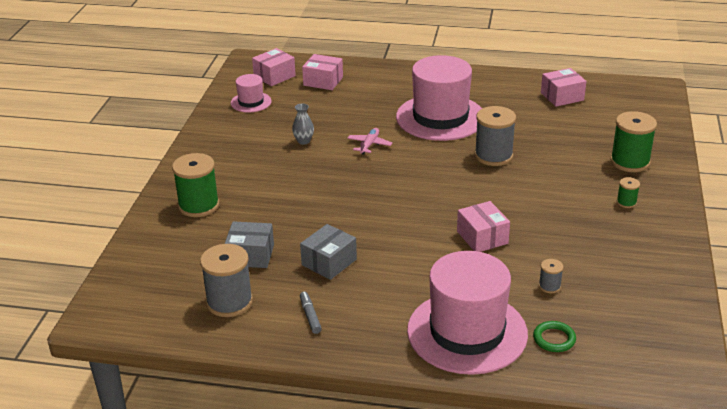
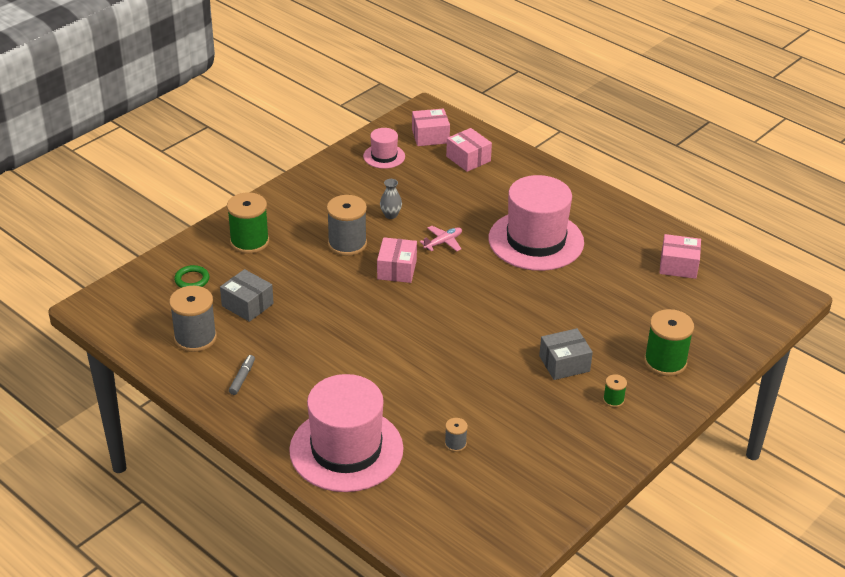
camera: 30 degrees right, 5 degrees up
grey box [300,224,357,280] -> grey box moved to [539,328,593,380]
pink box [457,201,510,252] -> pink box moved to [377,237,417,283]
grey spool [475,106,516,166] -> grey spool moved to [327,195,367,256]
green ring [533,321,576,352] -> green ring moved to [174,265,209,288]

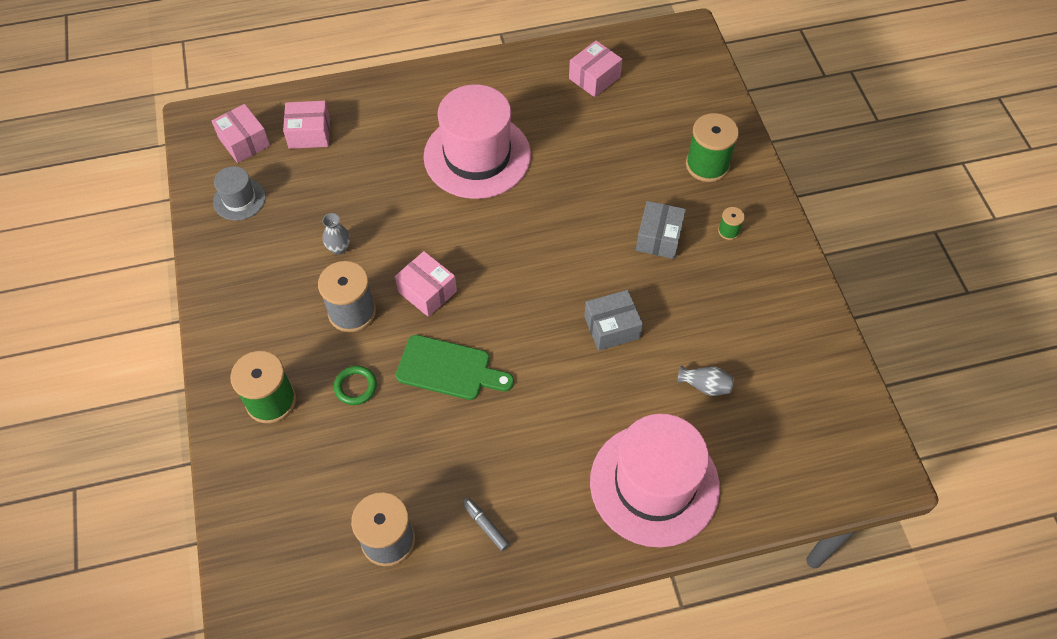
camera: 55 degrees left, 20 degrees up
green ring [174,265,209,288] -> green ring moved to [334,366,377,405]
grey box [220,269,274,322] -> grey box moved to [584,290,643,351]
pink hat [363,128,405,169] -> grey hat [213,166,266,221]
pink box [412,108,450,146] -> pink box turned 60 degrees counterclockwise [212,104,270,163]
pink plane [420,226,462,251] -> none
grey spool [445,418,468,452] -> grey vase [677,365,734,396]
none -> green cutting board [396,335,514,400]

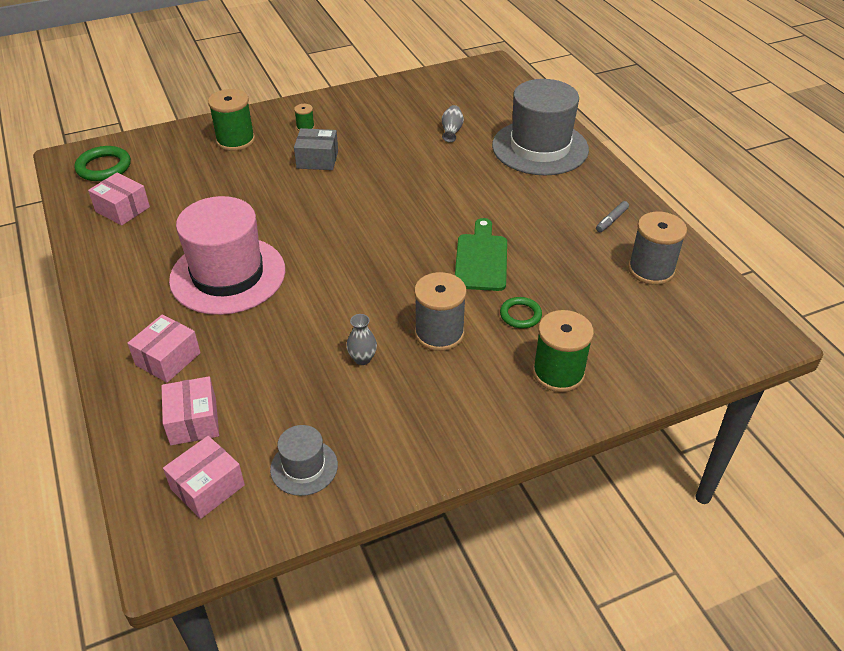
camera: 100 degrees left, 15 degrees down
pink box [395,251,457,317] -> pink box moved to [127,314,201,383]
grey box [584,290,643,351] -> none
pink hat [590,414,720,547] -> grey hat [492,79,589,175]
none -> green ring [75,146,131,181]

